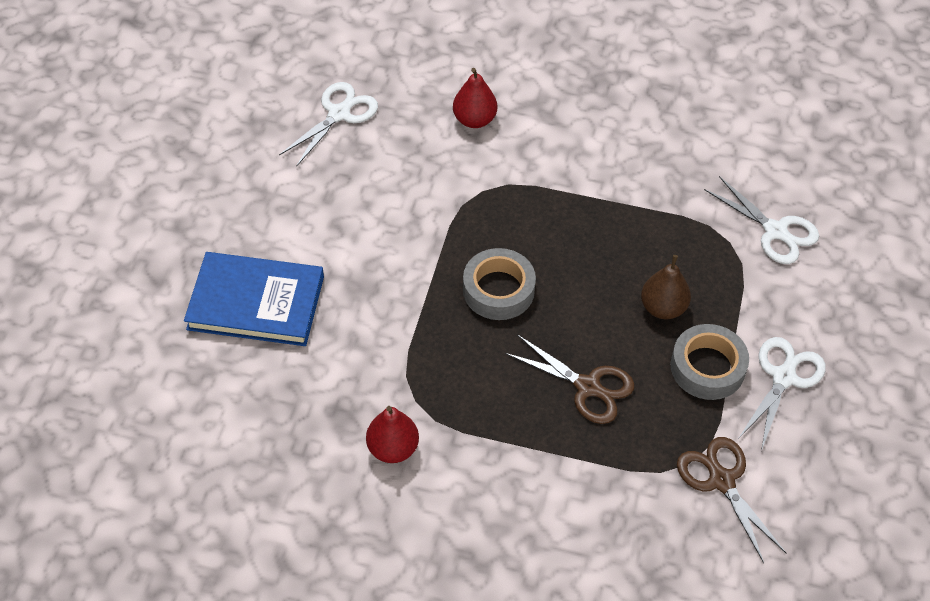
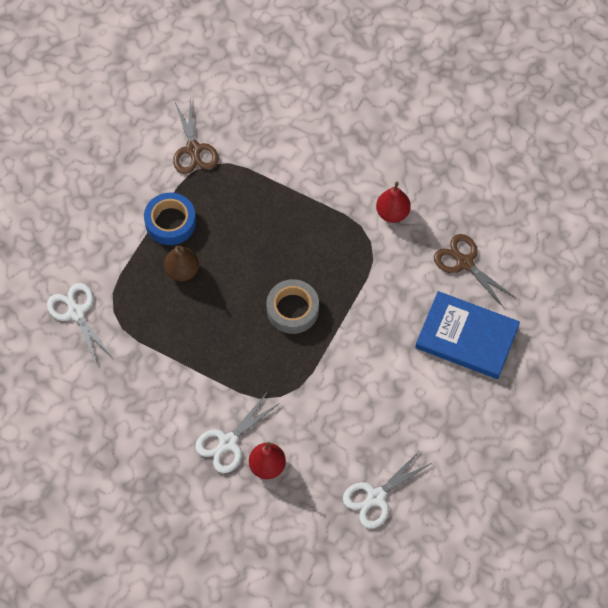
camera: 165 degrees left, 10 degrees up
brown scissors [504,334,635,424] -> brown scissors moved to [434,234,516,308]
grey tape [671,324,749,400] -> blue tape [144,193,196,245]
white scissors [738,337,826,451] -> white scissors moved to [195,393,280,473]

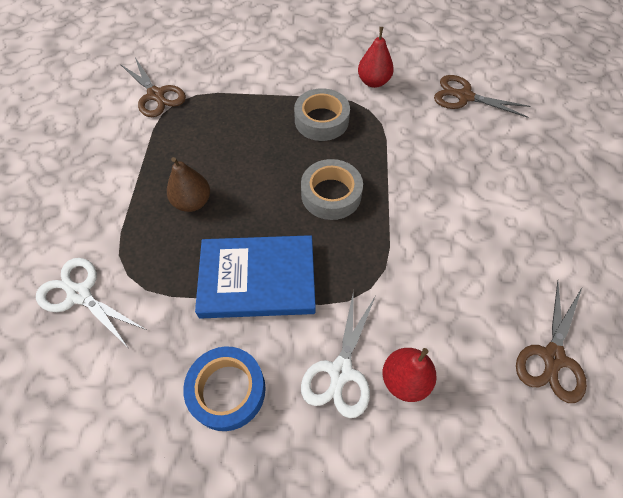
camera: 25 degrees left, 5 degrees down
blue tape [144,193,196,245] -> blue tape moved to [183,346,266,431]
white scissors [343,450,431,528] -> brown scissors [516,280,587,403]
blue book [415,291,520,379] -> blue book moved to [195,235,316,319]
none -> grey tape [294,88,350,141]

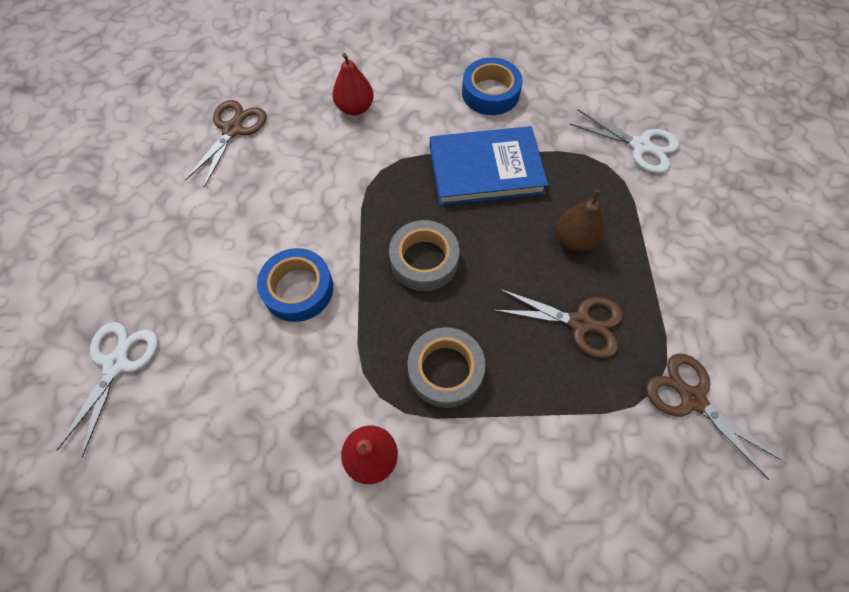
camera: 175 degrees right, 5 degrees up
white scissors [301,290,375,418] -> white scissors moved to [56,322,158,457]
brown scissors [434,75,530,118] -> brown scissors moved to [494,289,623,358]
none -> blue tape [257,248,333,322]

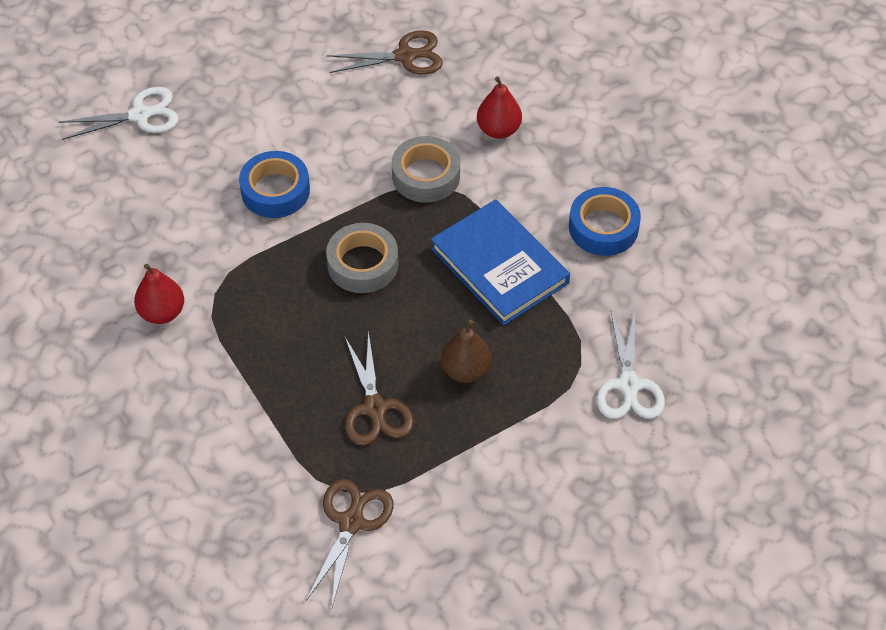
camera: 60 degrees right, 10 degrees down
grey tape [407,327,485,408] -> grey tape moved to [392,136,460,203]

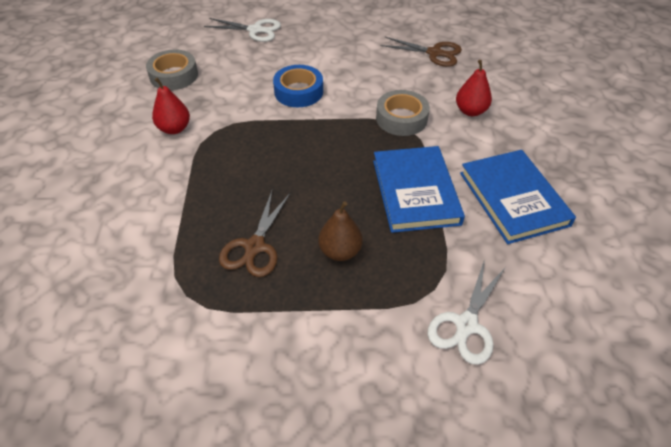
camera: 30 degrees right, 5 degrees down
brown scissors [306,479,394,607] -> none
grey tape [326,223,398,293] -> grey tape moved to [146,50,198,90]
blue tape [569,187,641,256] -> blue book [460,150,576,244]

